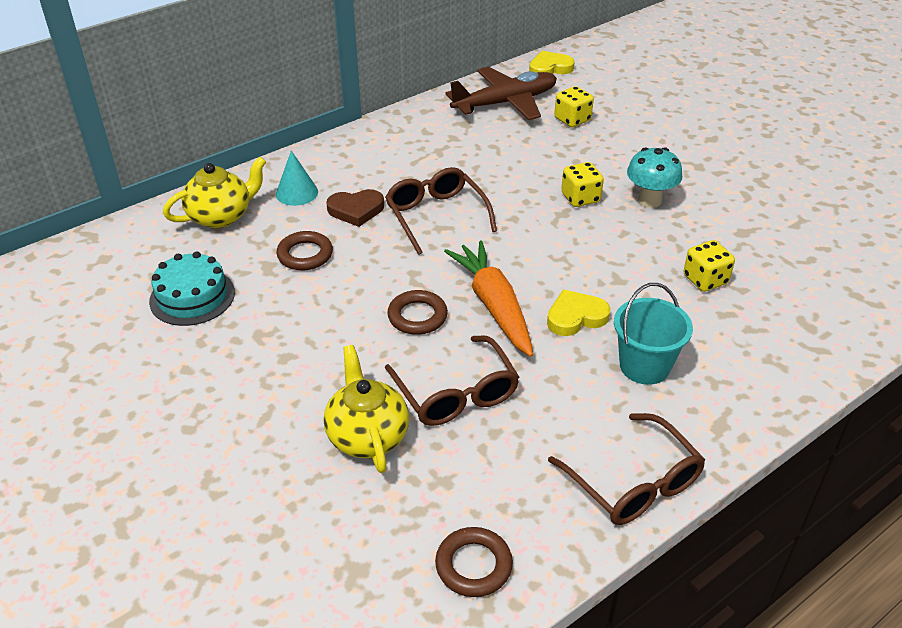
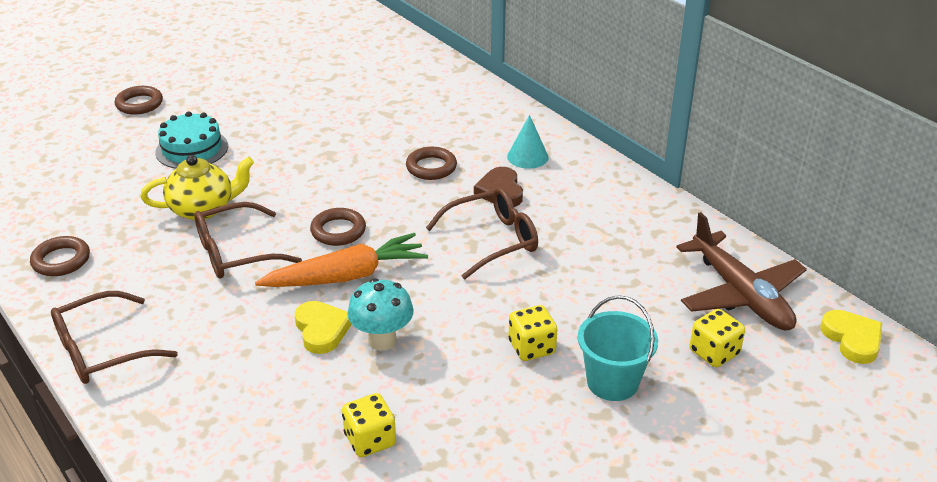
camera: 90 degrees right, 5 degrees down
turquoise cake [149,251,235,326] -> turquoise cake moved to [155,111,228,169]
yellow teapot [163,157,266,228] -> none
turquoise bucket [614,283,693,385] -> turquoise bucket moved to [578,295,658,401]
turquoise mushroom [627,147,682,208] -> turquoise mushroom moved to [347,278,414,351]
none -> brown ring [115,86,163,115]

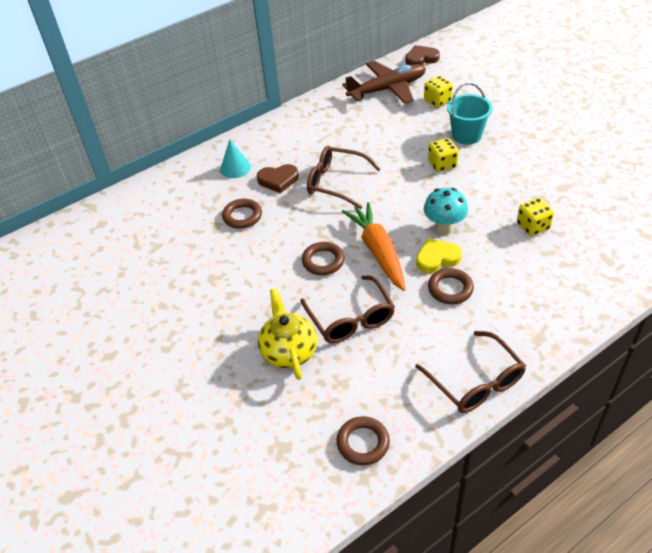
camera: 85 degrees left, 10 degrees up
brown ring [115,86,163,115] -> brown ring moved to [428,268,474,304]
turquoise cake [155,111,228,169] -> none
brown glasses [426,187,538,279] -> brown glasses turned 45 degrees counterclockwise [307,146,381,209]
yellow heart [821,310,882,364] -> brown heart [406,45,440,65]

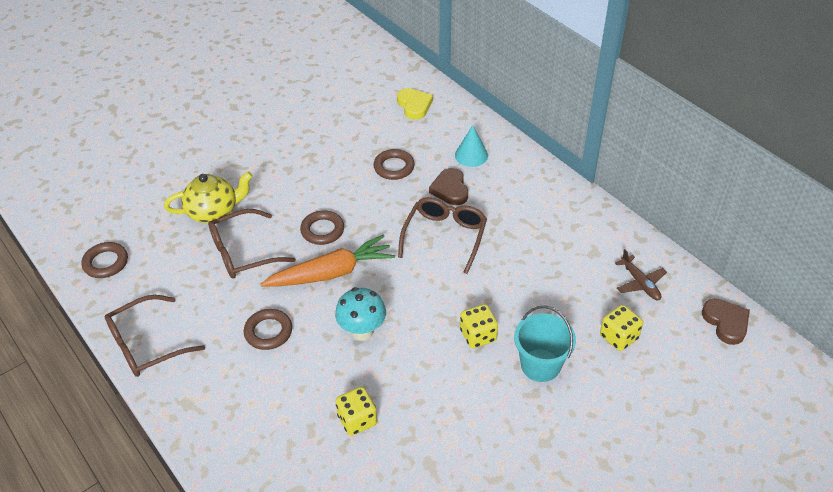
camera: 85 degrees right, 0 degrees up
brown plane [342,61,426,104] -> brown plane [615,249,667,301], size x0.51
yellow heart [416,238,462,273] -> yellow heart moved to [397,88,433,120]

